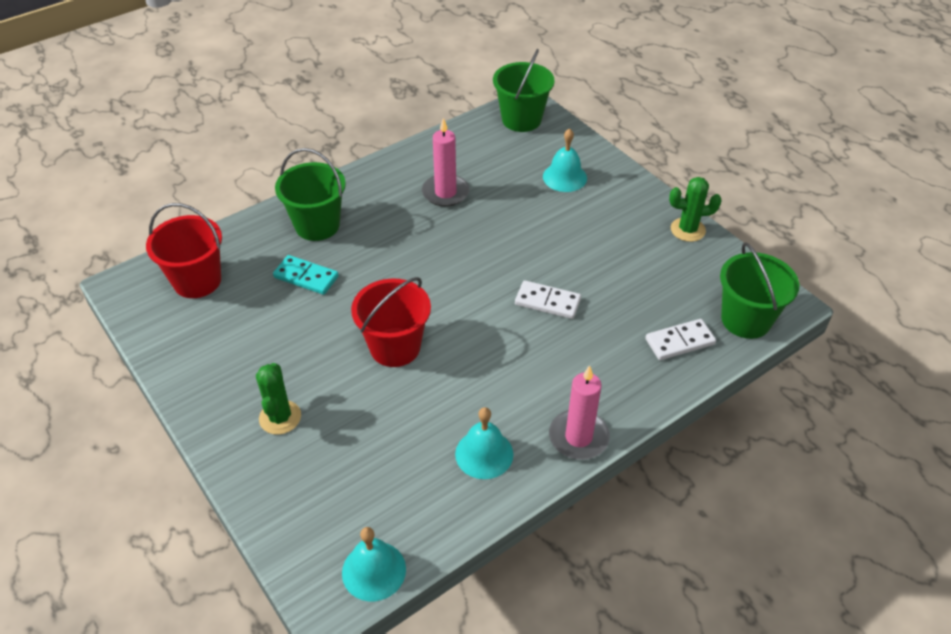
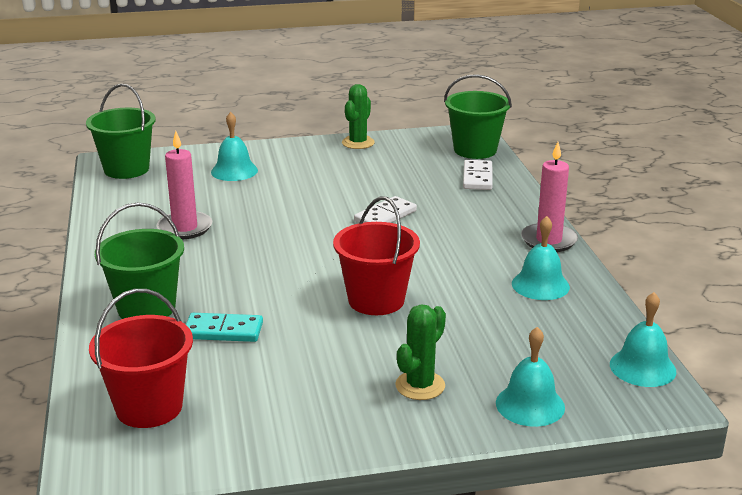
camera: 65 degrees left, 20 degrees down
green cactus [256,363,301,435] -> green cactus turned 75 degrees counterclockwise [395,304,446,400]
turquoise domino [273,255,339,295] -> turquoise domino turned 45 degrees clockwise [186,313,263,342]
none -> turquoise bell [496,327,565,427]

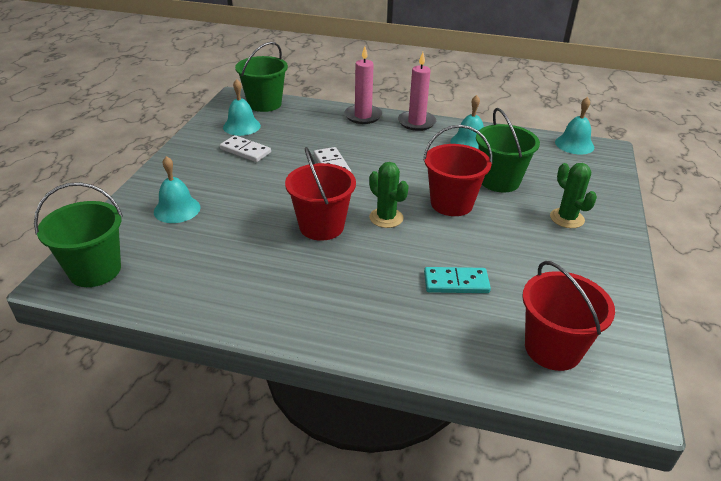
camera: 65 degrees left, 10 degrees up
green bucket [95,202,184,319] -> green bucket moved to [476,108,540,193]
pink candle [157,131,212,239] -> pink candle moved to [344,46,382,124]
turquoise domino [186,313,263,342] -> turquoise domino turned 60 degrees clockwise [424,267,491,293]
green cactus [342,84,375,149] -> green cactus moved to [369,162,409,228]
white domino [463,160,493,190] -> white domino moved to [220,135,271,162]
turquoise bell [496,327,565,427] -> turquoise bell moved to [223,79,261,136]
none -> red bucket [285,147,356,241]

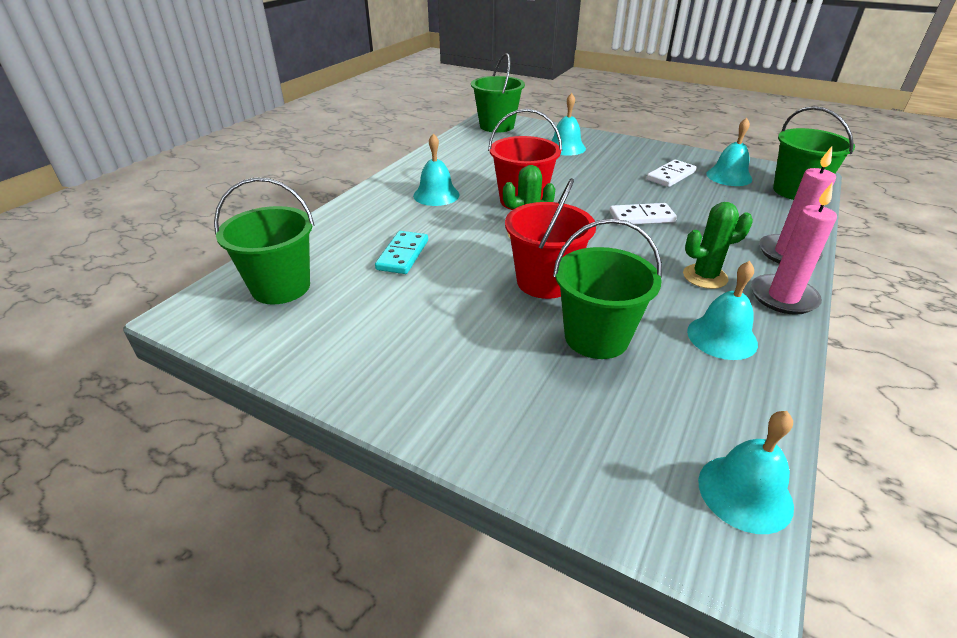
camera: 105 degrees right, 0 degrees up
red bucket [522,261,615,371] -> green bucket [214,177,314,304]
green cactus [550,163,597,228] -> green cactus moved to [683,202,753,289]
none -> turquoise bell [413,134,460,206]

